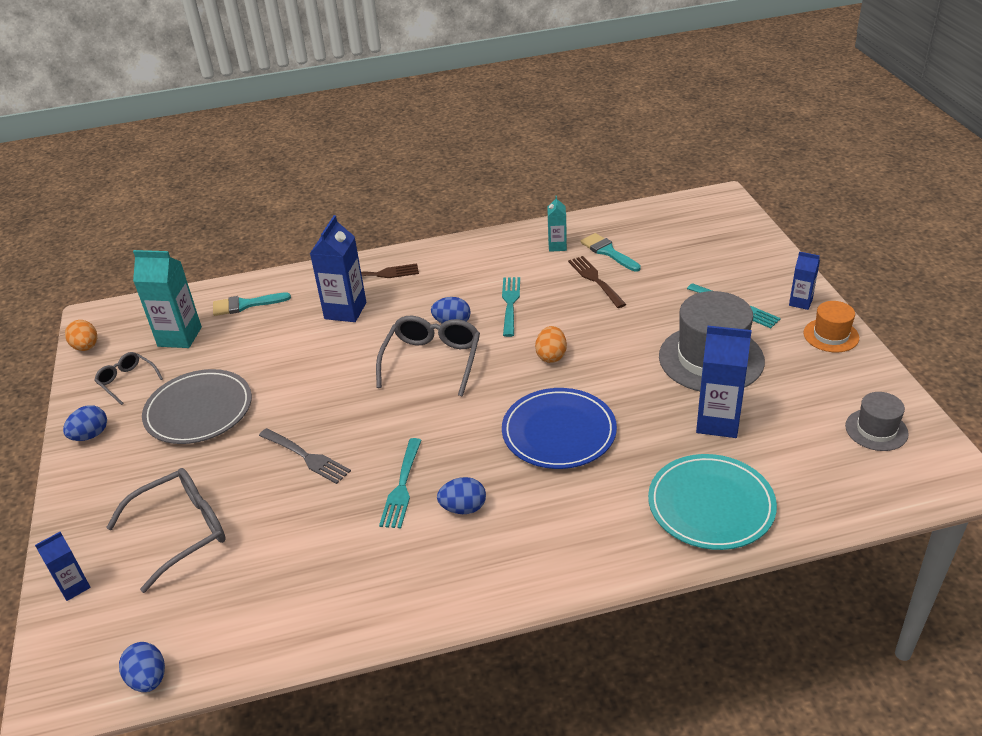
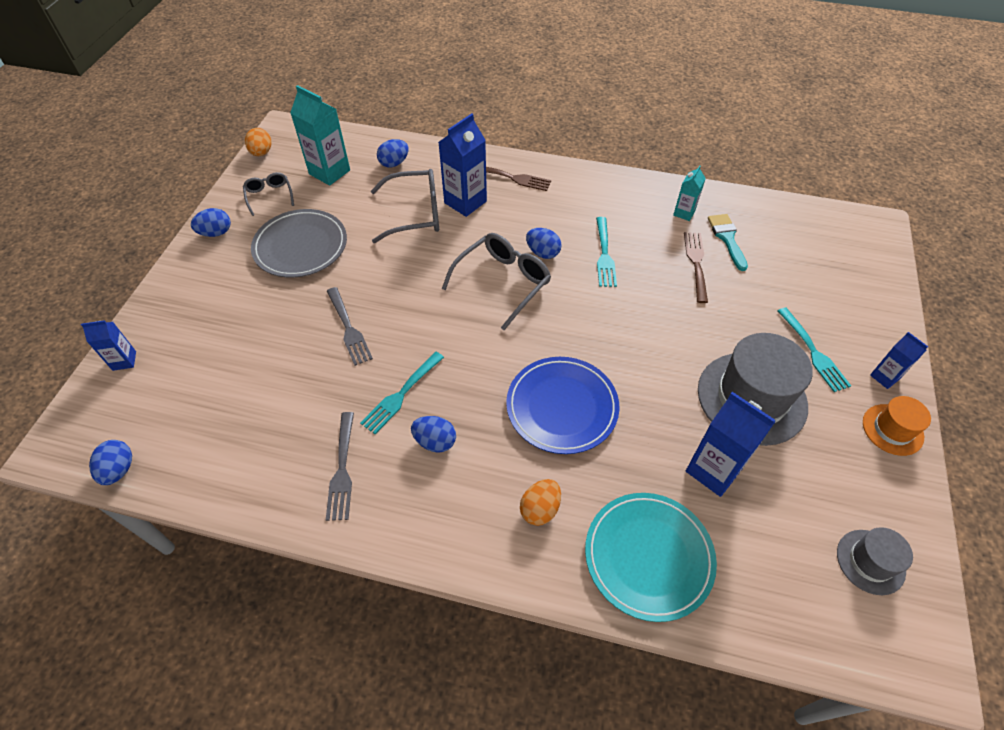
camera: 25 degrees right, 15 degrees up
grey glasses [106,468,226,593] -> grey glasses moved to [371,169,439,243]
turquoise brush [213,293,291,316] -> blue egg [377,139,409,168]
turquoise fork [502,277,520,337] -> turquoise fork turned 150 degrees clockwise [596,217,617,287]
orange egg [535,326,567,363] -> orange egg moved to [520,479,561,526]
none -> grey fork [326,412,354,521]

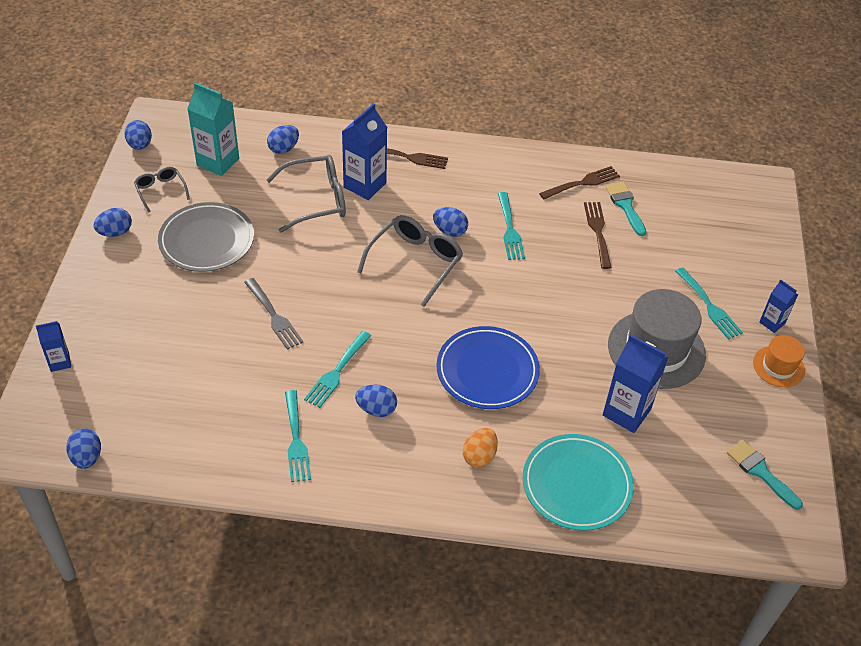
camera: 10 degrees left, 5 degrees down
orange egg [245,128,271,156] -> blue egg [124,120,152,150]
grey fork [326,412,354,521] -> turquoise fork [285,390,311,482]
turquoise carton [673,165,706,221] -> brown fork [539,166,620,200]
grey hat [837,527,913,595] -> turquoise brush [727,440,803,510]

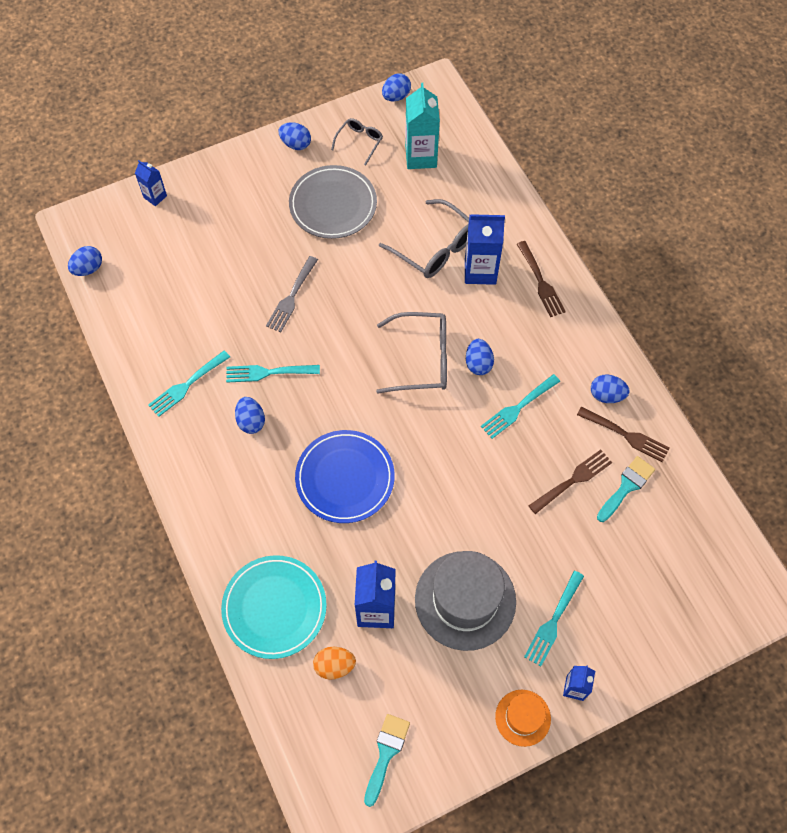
camera: 60 degrees right, 15 degrees up
blue egg [267,125,299,154] -> blue egg moved to [591,374,629,403]
orange egg [463,428,498,468] -> orange egg moved to [313,647,356,680]

